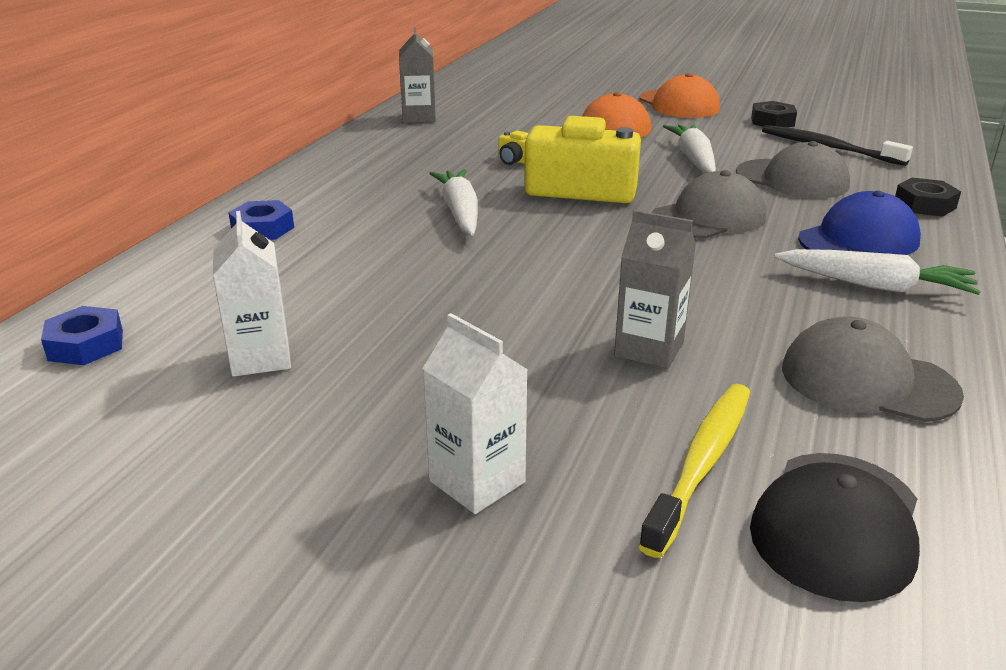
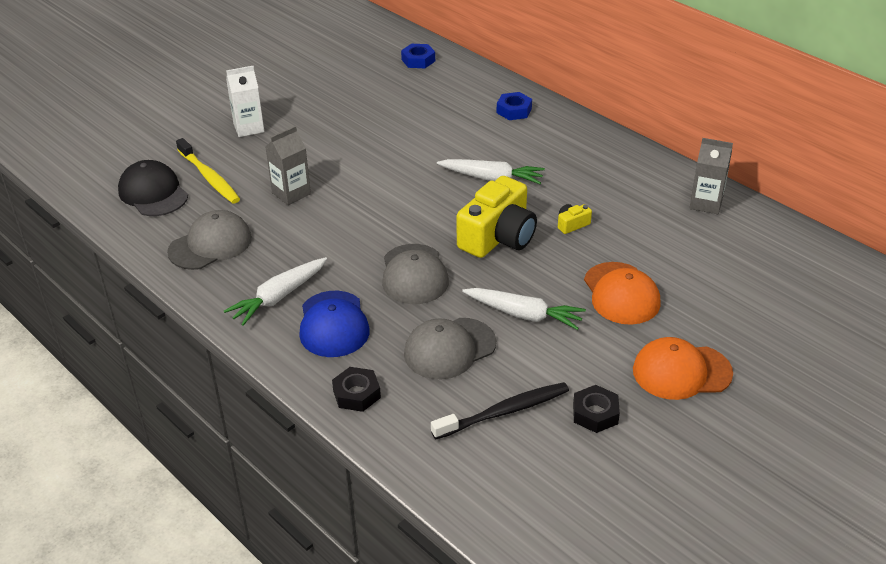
camera: 115 degrees right, 10 degrees up
white carton [213,211,291,377] -> none

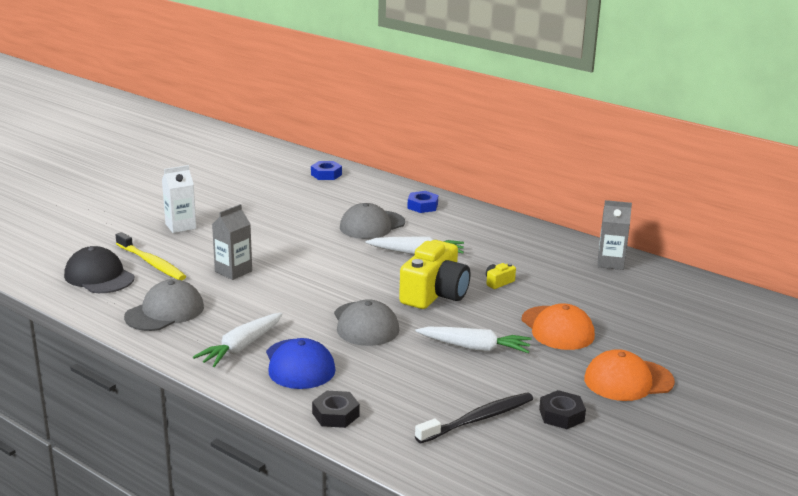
camera: 10 degrees left, 15 degrees down
grey cap [404,318,496,379] -> grey cap moved to [340,203,405,239]

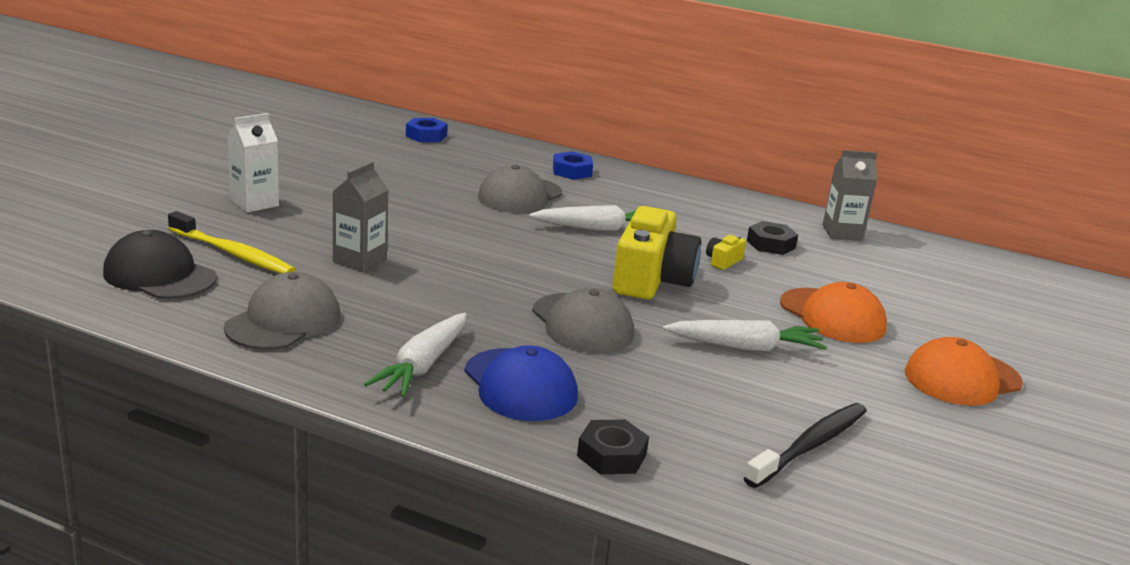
camera: 15 degrees left, 0 degrees up
black nut [539,390,586,429] -> black nut moved to [747,221,798,255]

